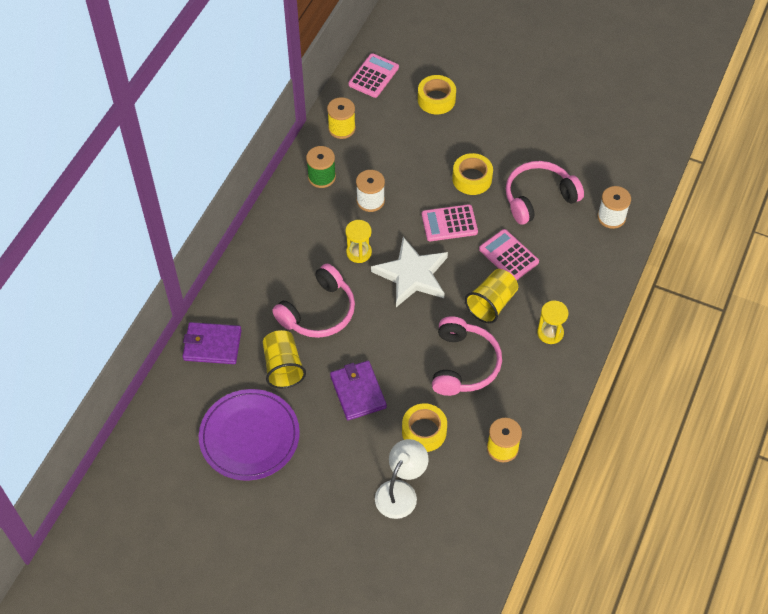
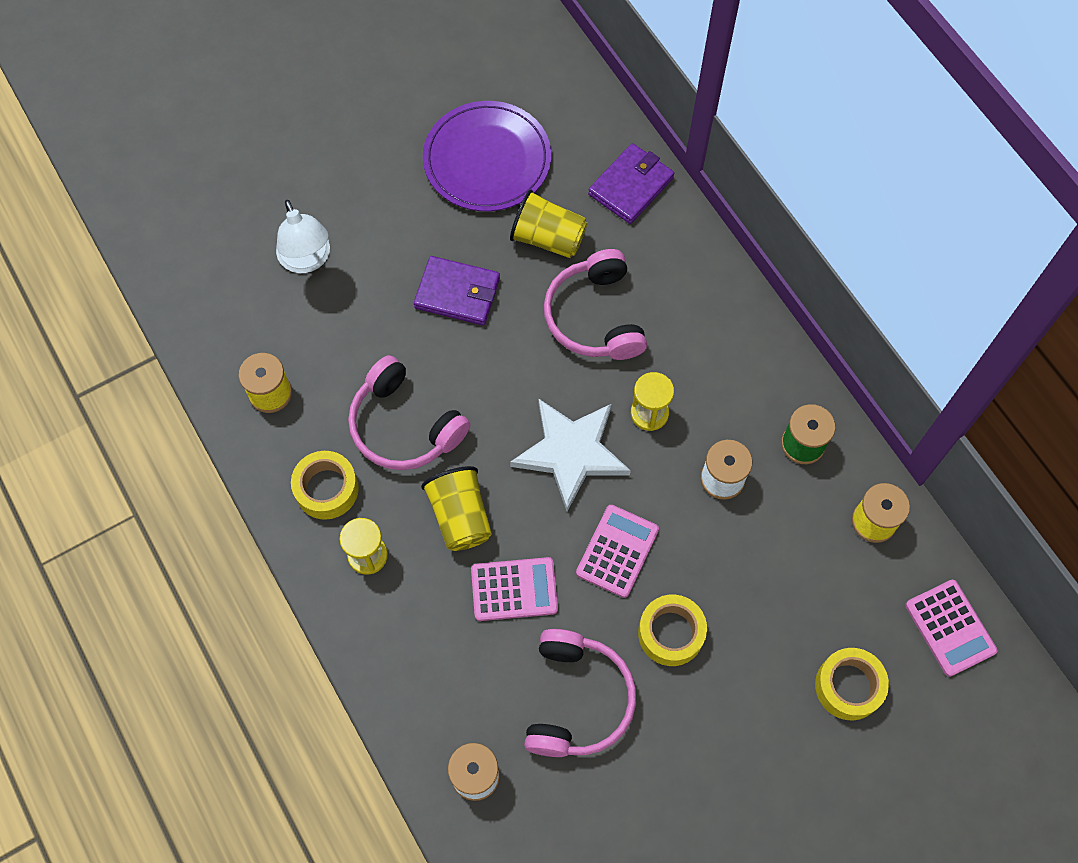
camera: 125 degrees right, 10 degrees up
yellow tape [402,403,447,452] -> yellow tape moved to [291,451,359,520]

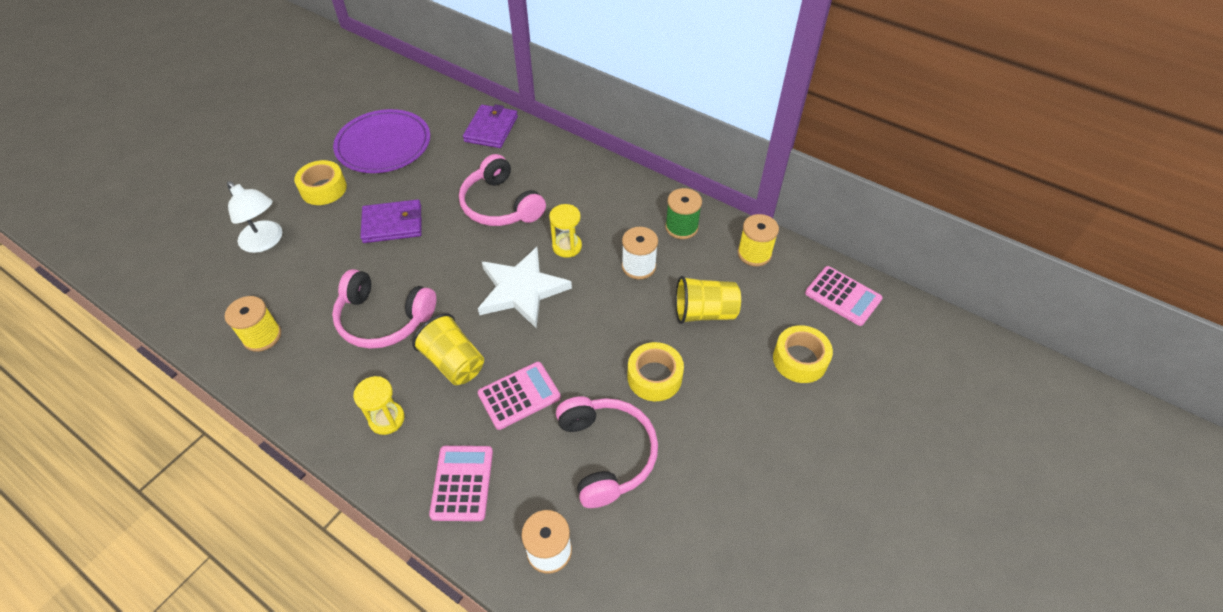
camera: 25 degrees left, 15 degrees down
yellow tape [291,451,359,520] -> yellow tape moved to [294,160,347,205]
yellow cup [510,190,588,258] -> yellow cup moved to [676,276,741,324]
pink calculator [576,505,659,598] -> pink calculator moved to [429,446,493,521]

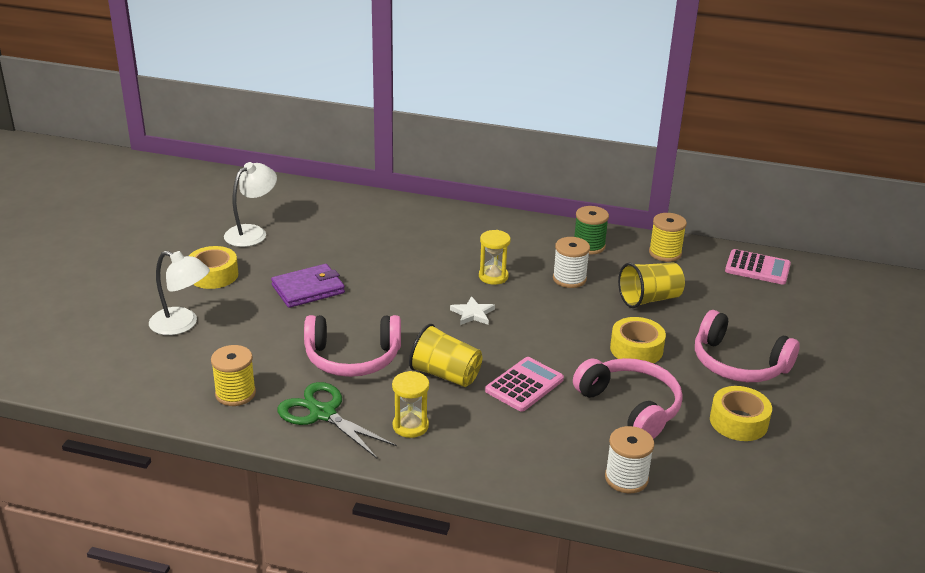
camera: 20 degrees left, 20 degrees down
purple plate [333,109,430,173] -> white lamp [224,162,277,247]
pink calculator [429,446,493,521] -> none
pink headphones [459,154,546,226] -> pink headphones moved to [695,310,800,382]
purple wallet [463,104,518,148] -> none
white star [478,247,572,329] -> white star [450,296,495,325], size x0.47
yellow tape [773,325,833,383] -> yellow tape moved to [710,386,772,441]
none -> green scissors [277,382,397,458]

